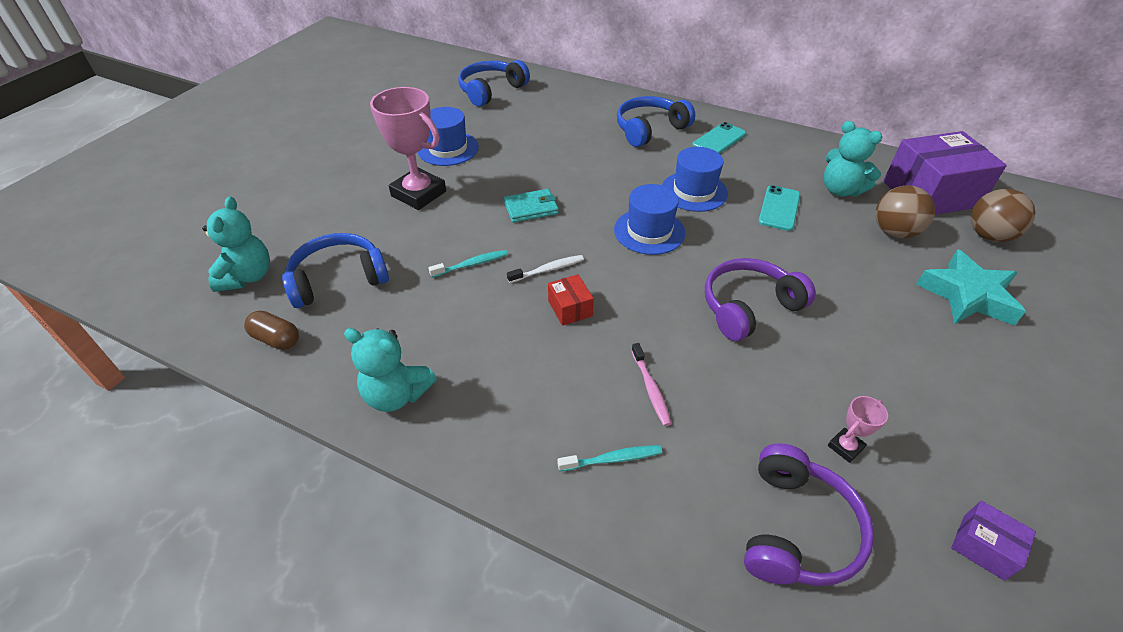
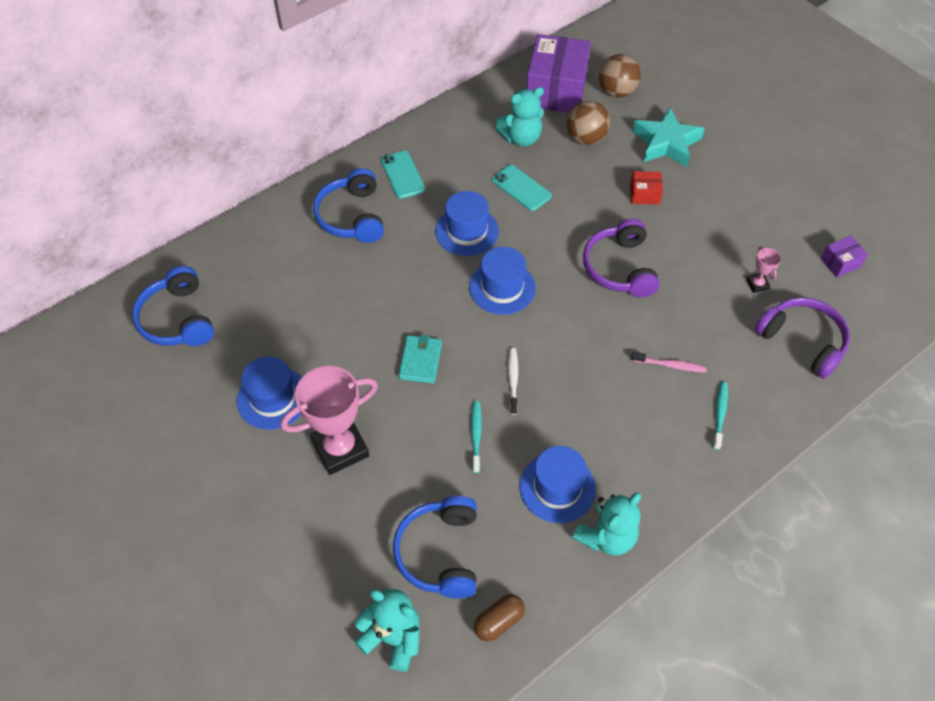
camera: 65 degrees left, 10 degrees up
red box [548,274,594,326] -> red box moved to [630,171,663,205]
none -> blue hat [520,446,596,523]

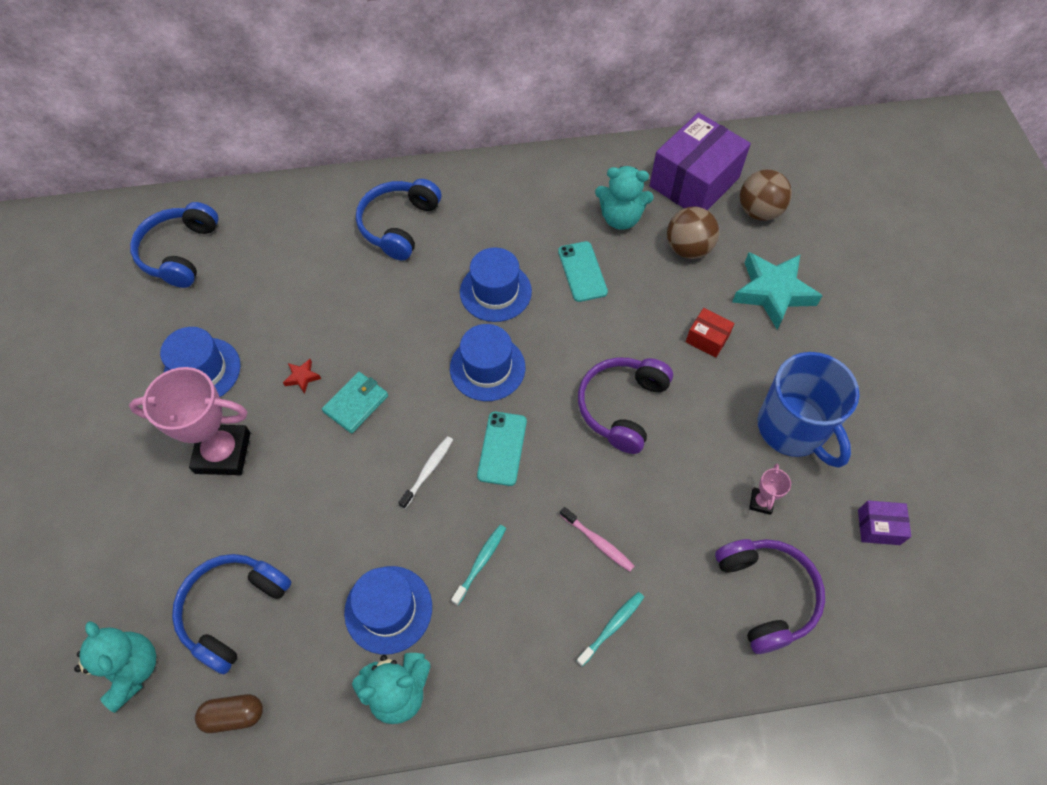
camera: 30 degrees right, 5 degrees up
turquoise phone [381,151,425,199] -> turquoise phone moved to [477,411,527,486]
turquoise toothbrush [471,401,482,473] -> turquoise toothbrush moved to [451,525,506,606]
none -> red star [283,359,321,394]
none -> blue mug [758,352,860,468]

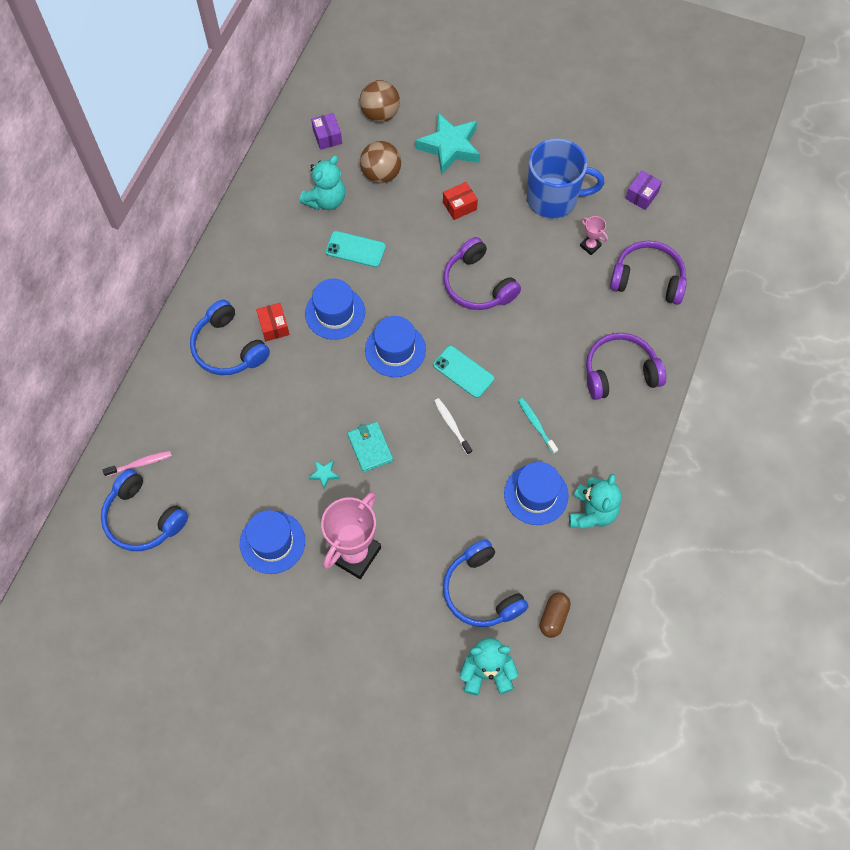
camera: 60 degrees left, 5 degrees up
red star [283,359,321,394] -> turquoise star [308,460,340,489]
pink toothbrush [560,507,634,572] -> pink toothbrush moved to [103,451,172,476]
turquoise toothbrush [576,592,644,667] -> purple headphones [586,333,666,400]
purple box [650,112,751,210] -> purple box [311,113,342,150], size x0.44
none -> red box [256,303,289,341]

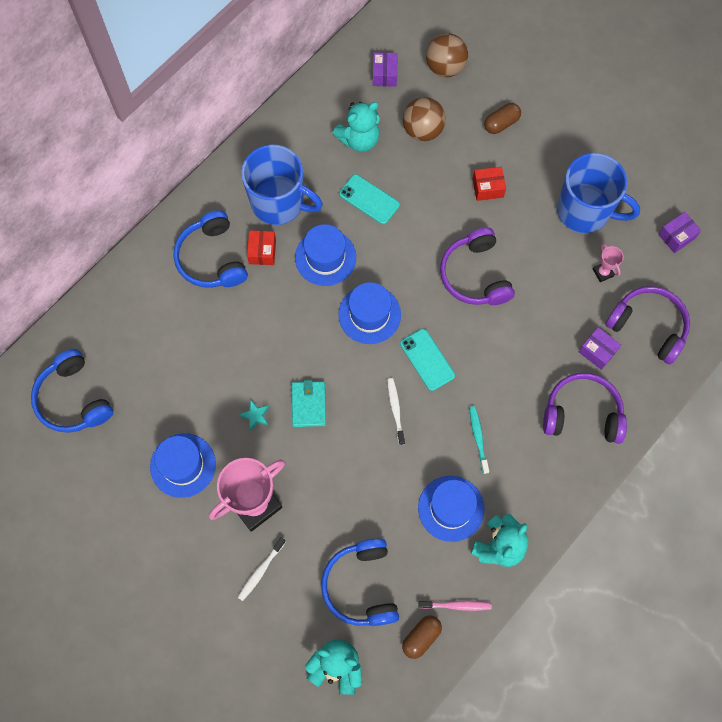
camera: 20 degrees right, 5 degrees up
pink toothbrush [103,451,172,476] -> pink toothbrush moved to [418,601,492,611]
turquoise star [416,113,480,175] -> brown capsule [484,103,521,134]
none -> white toothbrush [238,538,286,601]
none -> blue mug [241,144,323,225]
none -> purple box [579,327,621,370]

